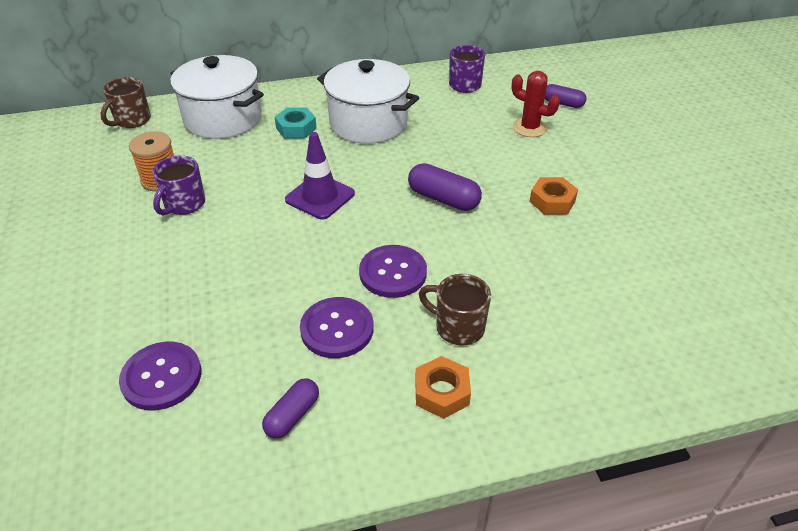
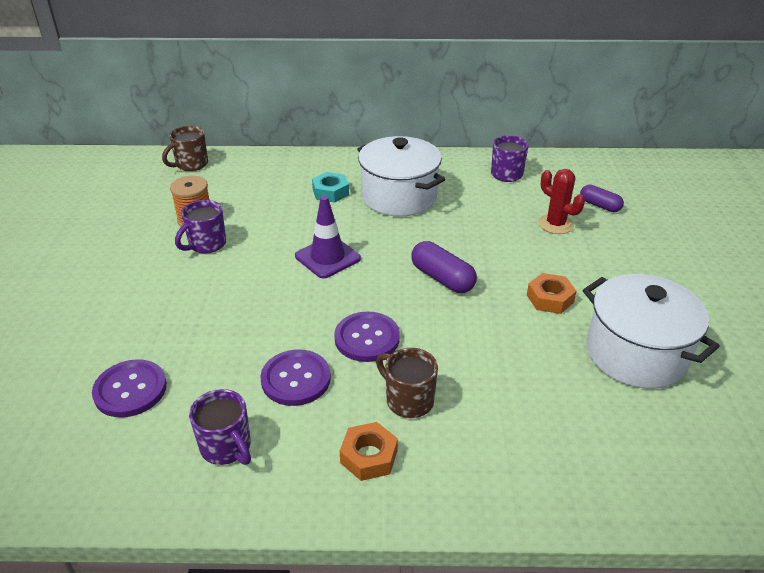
camera: 15 degrees right, 5 degrees down
white pot [170,55,264,139] -> white pot moved to [583,274,720,389]
purple capsule [262,378,319,439] -> purple mug [189,389,251,465]

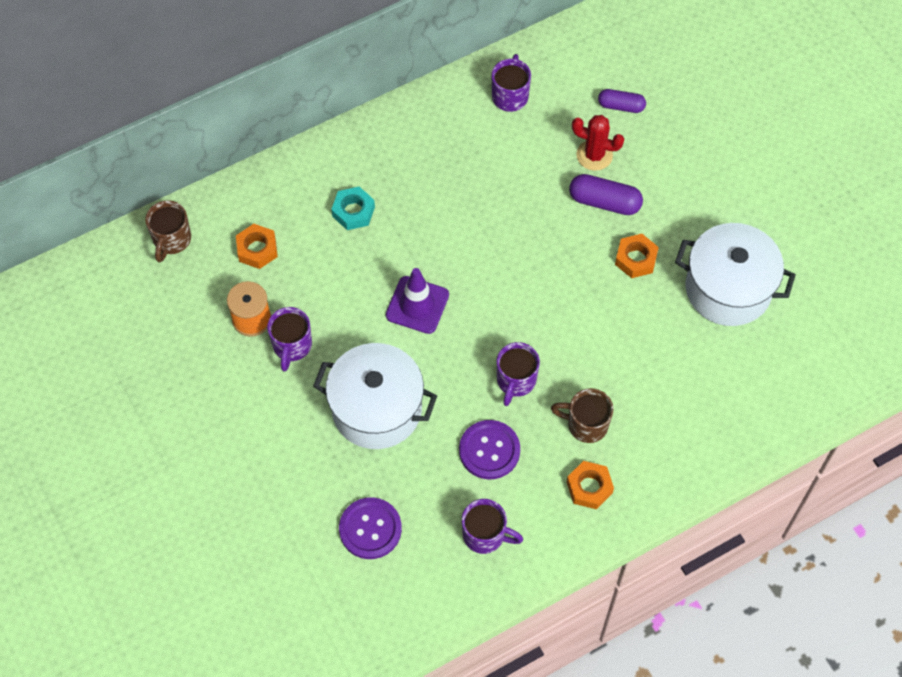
camera: 30 degrees left, 25 degrees up
purple button [334,311,400,362] -> purple mug [497,342,540,406]
white pot [357,136,445,217] -> white pot moved to [313,343,437,449]
purple capsule [411,241,477,293] -> purple capsule moved to [569,174,643,215]
none -> orange nut [236,224,278,269]

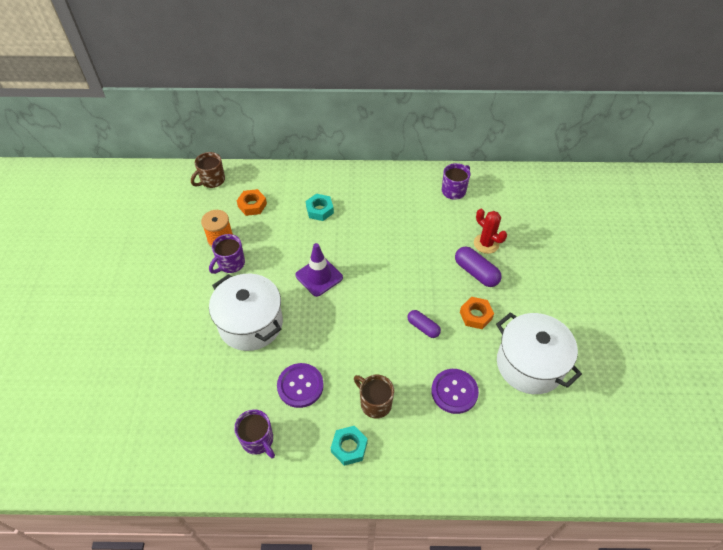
camera: 30 degrees right, 10 degrees down
purple button [339,497,402,559] -> purple button moved to [431,369,479,414]
purple mug [497,342,540,406] -> none
orange nut [567,461,614,509] -> turquoise nut [331,426,368,466]
purple capsule [598,89,646,113] -> purple capsule moved to [407,310,441,338]

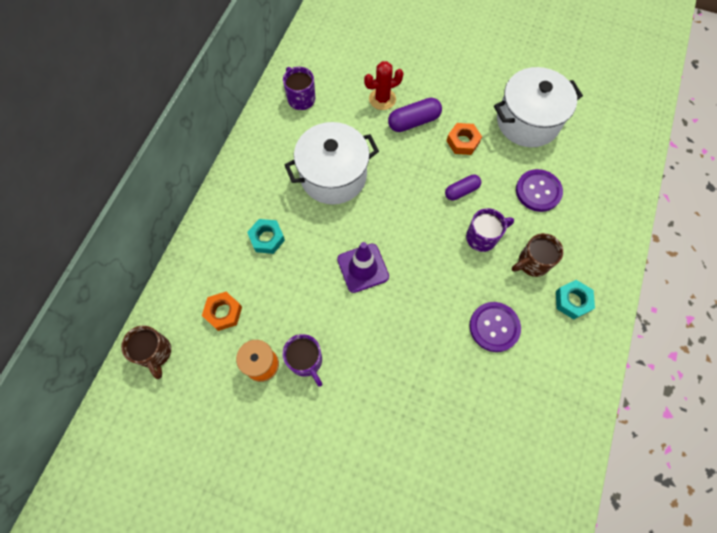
camera: 70 degrees left, 15 degrees up
white pot [209,274,283,351] -> white pot moved to [284,122,379,205]
purple mug [234,409,275,458] -> purple mug moved to [466,208,514,252]

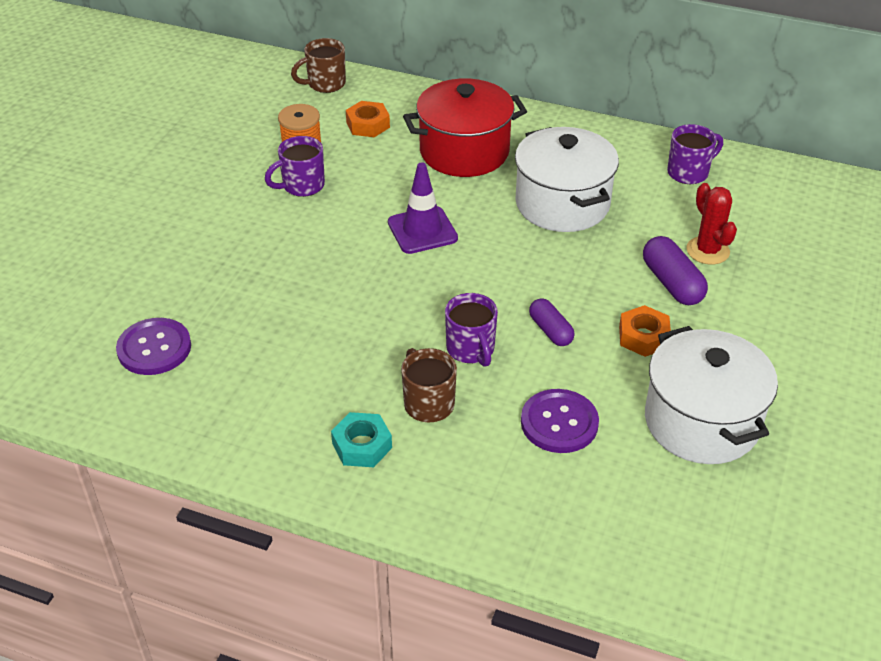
camera: 90 degrees right, 25 degrees down
turquoise nut [247,219,285,254] -> red pot [403,79,527,177]
purple button [469,302,521,352] -> purple button moved to [116,318,191,375]

